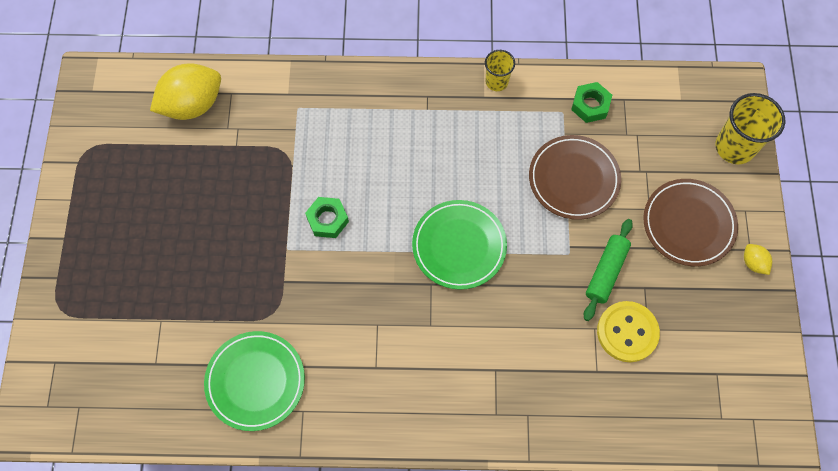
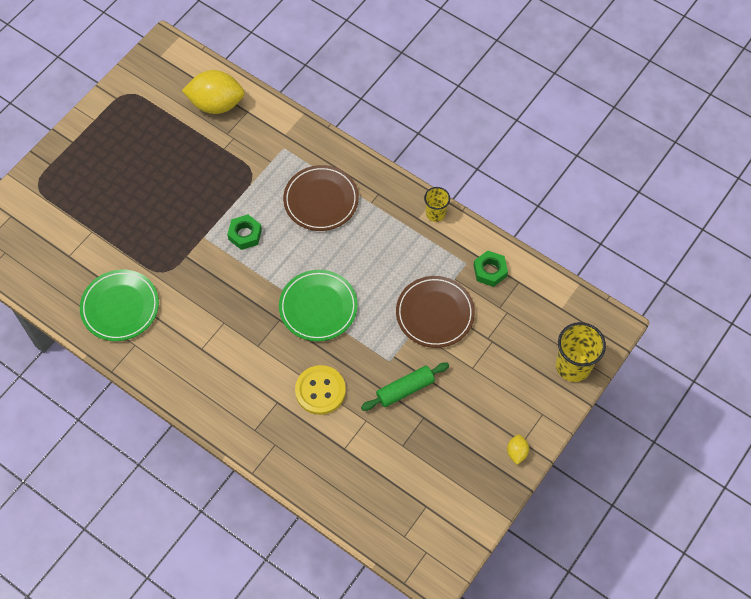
camera: 35 degrees right, 5 degrees down
yellow button [597,301,660,362] -> yellow button moved to [295,365,346,415]
brown plate [643,179,738,266] -> brown plate moved to [283,165,359,231]

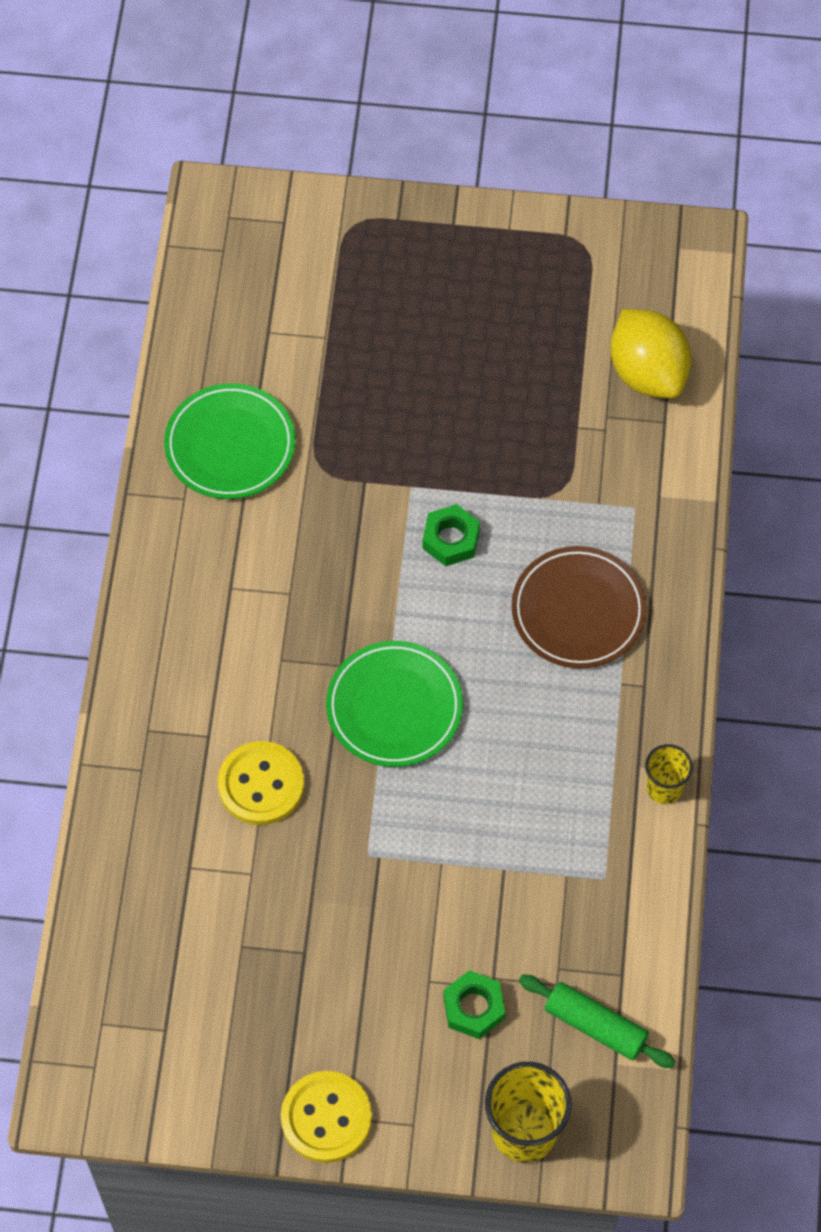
camera: 60 degrees right, 0 degrees up
green rolling pin [361,362,449,411] -> green rolling pin moved to [519,974,675,1068]
brown plate [396,276,475,348] -> none
green nut [473,251,508,287] -> green nut moved to [443,970,505,1039]
yellow lemon [507,434,529,465] -> yellow button [281,1071,372,1163]

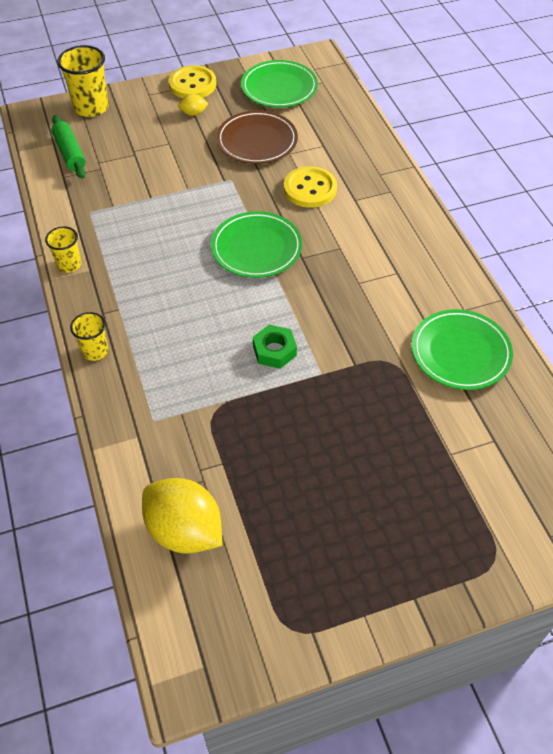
camera: 155 degrees right, 10 degrees down
green nut [443,970,505,1039] -> none
brown plate [511,546,647,669] -> brown plate moved to [216,110,298,164]
green rolling pin [519,974,675,1068] -> green rolling pin turned 60 degrees clockwise [52,115,86,179]
none -> yellow cup [70,312,108,361]
none -> yellow lemon [178,94,208,116]
none -> green plate [241,60,318,108]

